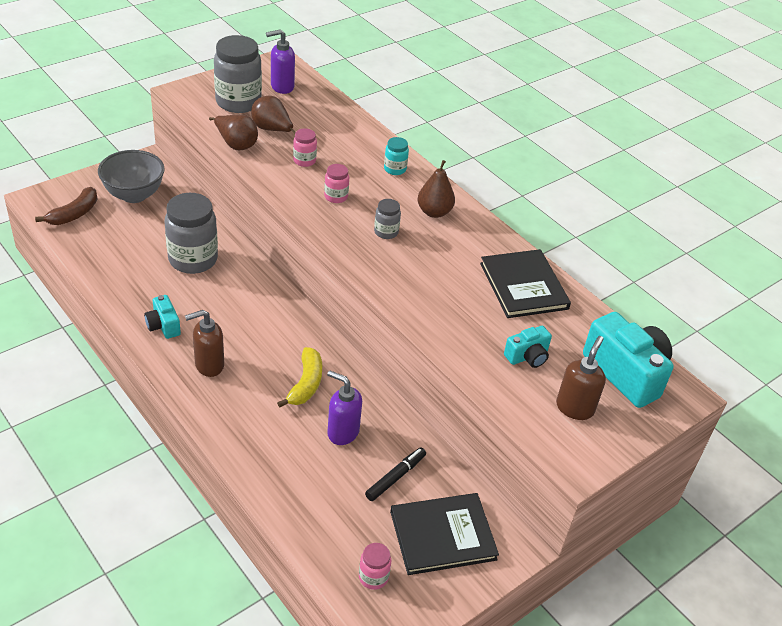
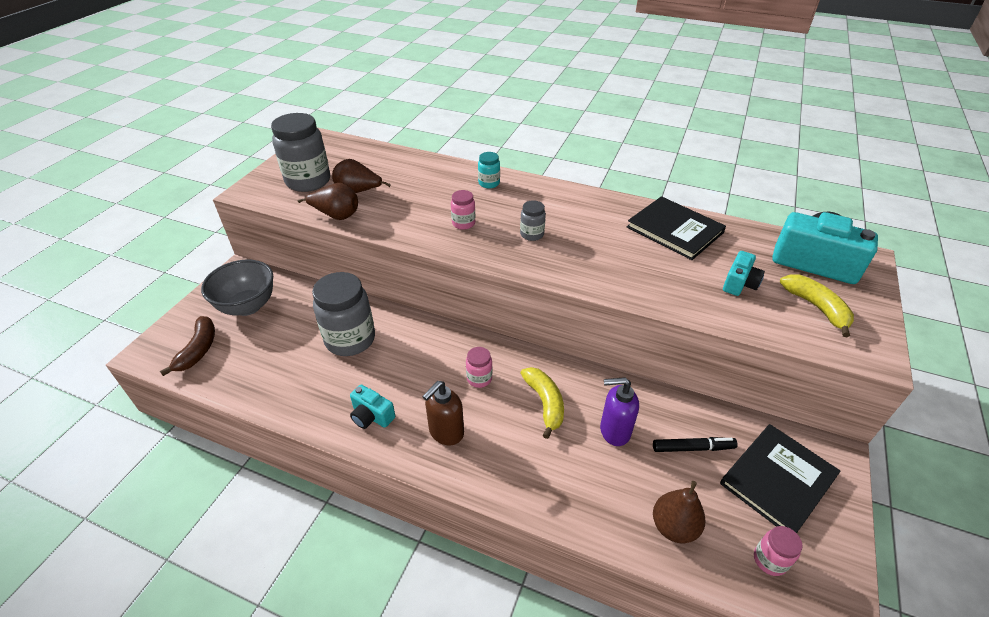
camera: 25 degrees left, 0 degrees up
purple soap dispenser [266,29,295,94] -> none
pink jar [293,128,317,167] -> pink jar moved to [466,347,492,388]
black marker [365,448,426,501] -> black marker turned 75 degrees clockwise [653,437,738,452]
brown pear [418,160,455,218] -> brown pear moved to [653,481,706,543]
brown soap dispenser [556,336,606,420] -> yellow banana [780,275,854,337]

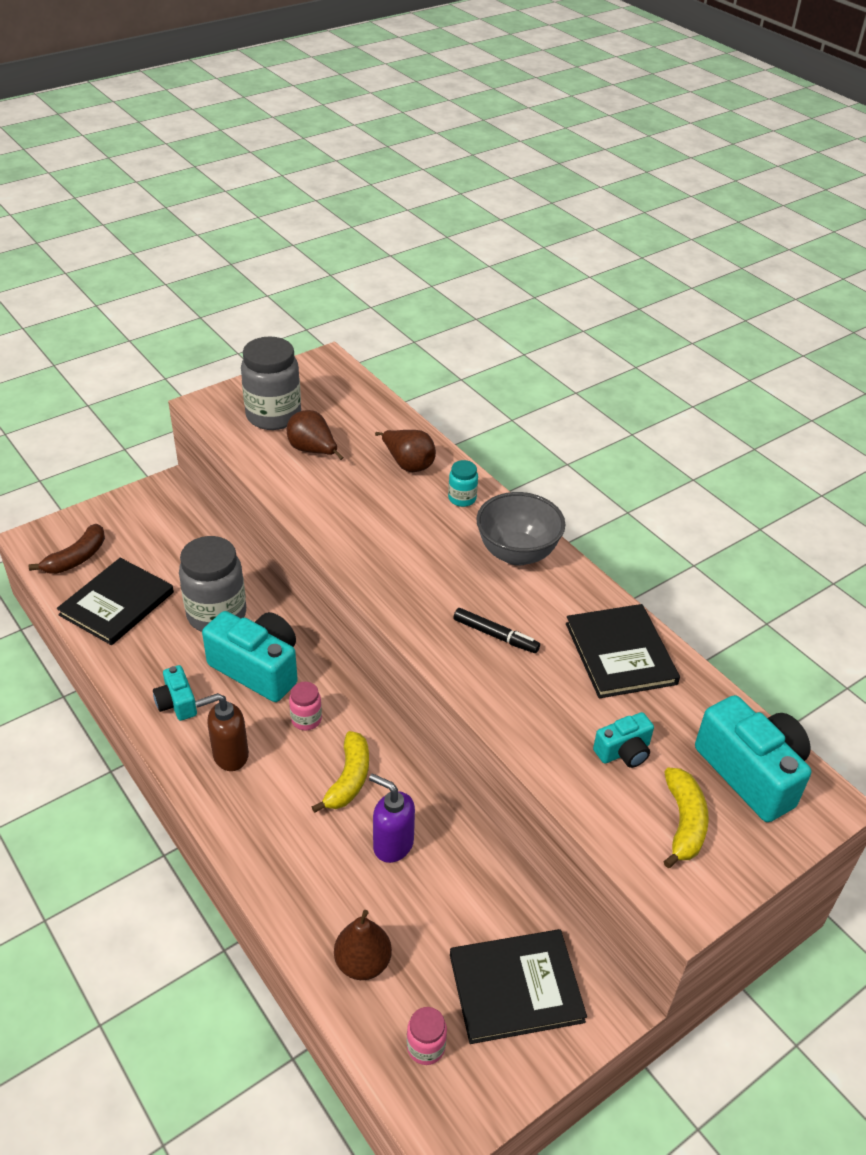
camera: 30 degrees right, 0 degrees up
grey bowl [201,260,273,316] -> grey bowl moved to [476,492,565,566]
brown pear [298,183,358,220] -> brown pear moved to [375,430,436,472]
pink jar [451,190,475,230] -> none
grey jar [520,200,546,241] -> none
black marker [653,437,738,452] -> black marker moved to [453,608,540,653]
none -> black book [57,558,174,645]
none -> turquoise camera [202,611,298,702]

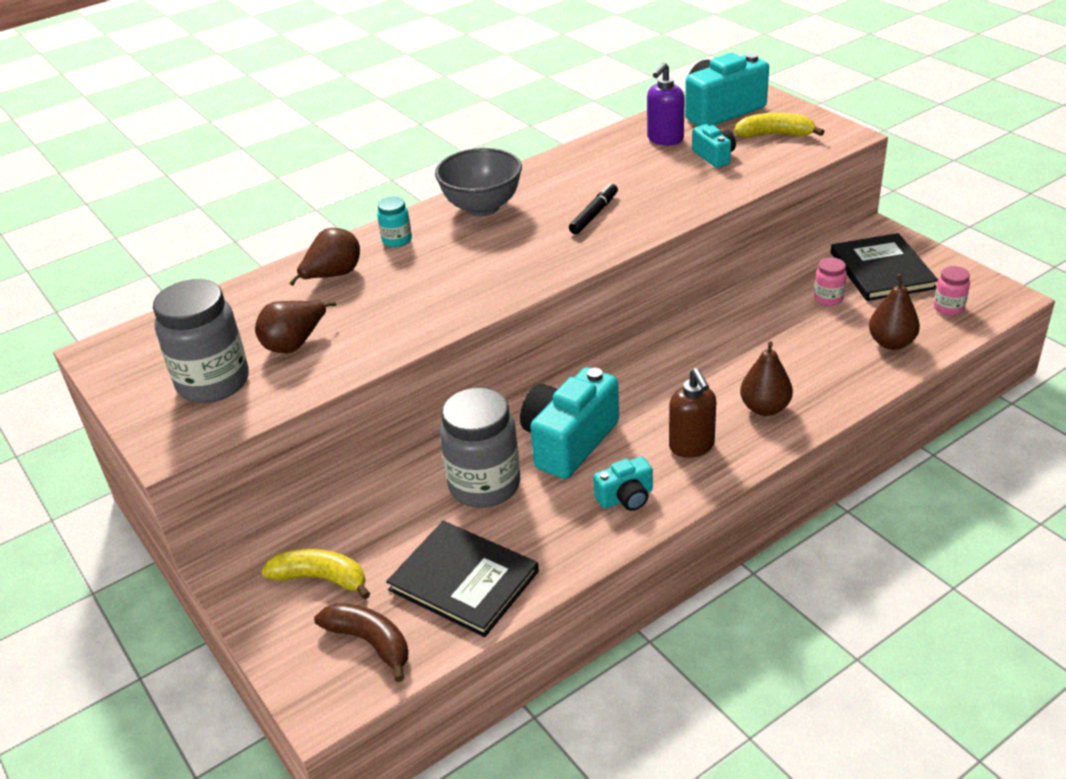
camera: 85 degrees left, 5 degrees down
pink jar [289,682,322,730] -> pink jar moved to [814,257,847,306]
yellow banana [312,731,369,813] -> yellow banana moved to [261,549,370,599]
purple soap dispenser [369,774,415,863] -> purple soap dispenser moved to [647,62,685,145]
black book [566,604,680,698] -> none
none -> brown pear [740,341,793,416]

